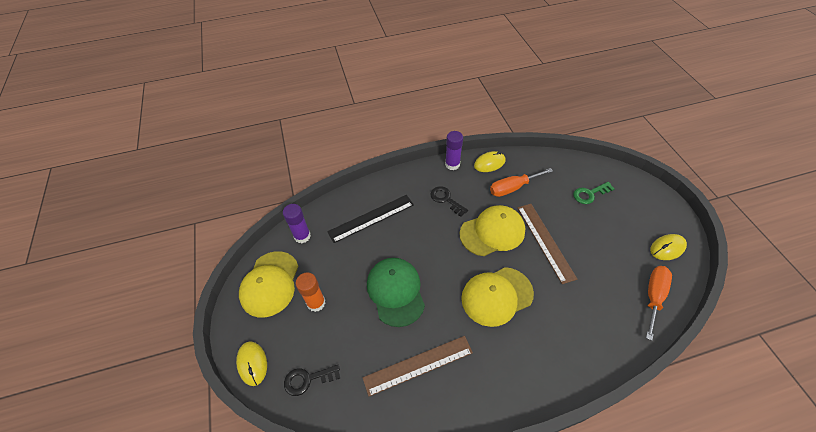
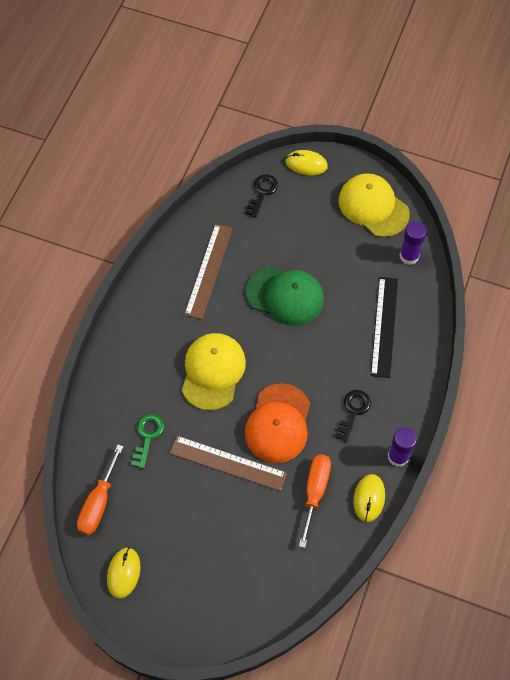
camera: 125 degrees right, 10 degrees up
orange glue stick [296,272,326,312] -> none
black key [430,186,468,217] -> black key turned 60 degrees counterclockwise [335,390,371,442]
yellow cap [460,205,525,256] -> orange cap [244,383,310,463]
green key [573,182,614,204] -> green key moved to [131,414,165,469]
orange screwdriver [646,266,672,341] -> orange screwdriver turned 45 degrees clockwise [77,444,123,535]

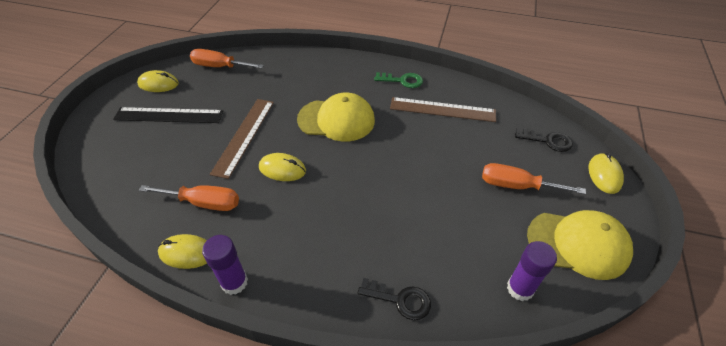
camera: 85 degrees right, 15 degrees down
green key [131,414,165,469] -> green key moved to [374,72,423,88]
orange cap [244,383,310,463] -> yellow mouse [259,153,306,181]
green cap [246,267,324,326] -> none
black key [335,390,371,442] -> black key moved to [358,278,431,320]
yellow cap [338,173,410,237] -> yellow cap turned 60 degrees clockwise [527,210,633,280]
black ruler [371,277,398,378] -> black ruler moved to [113,107,223,123]
none -> orange screwdriver [482,163,586,194]

